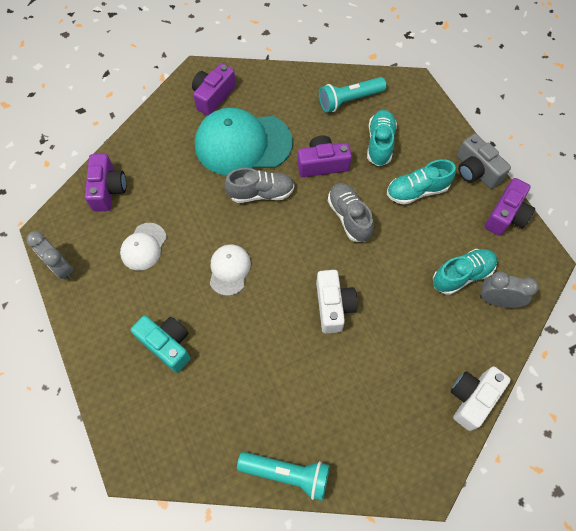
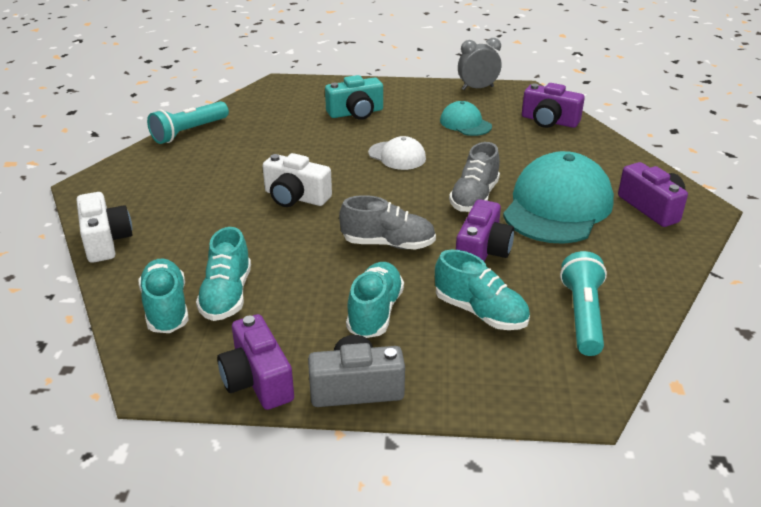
camera: 120 degrees right, 30 degrees down
white cap [120,223,167,270] -> turquoise cap [440,101,492,136]
grey clock [480,271,538,308] -> turquoise shoe [139,259,189,333]

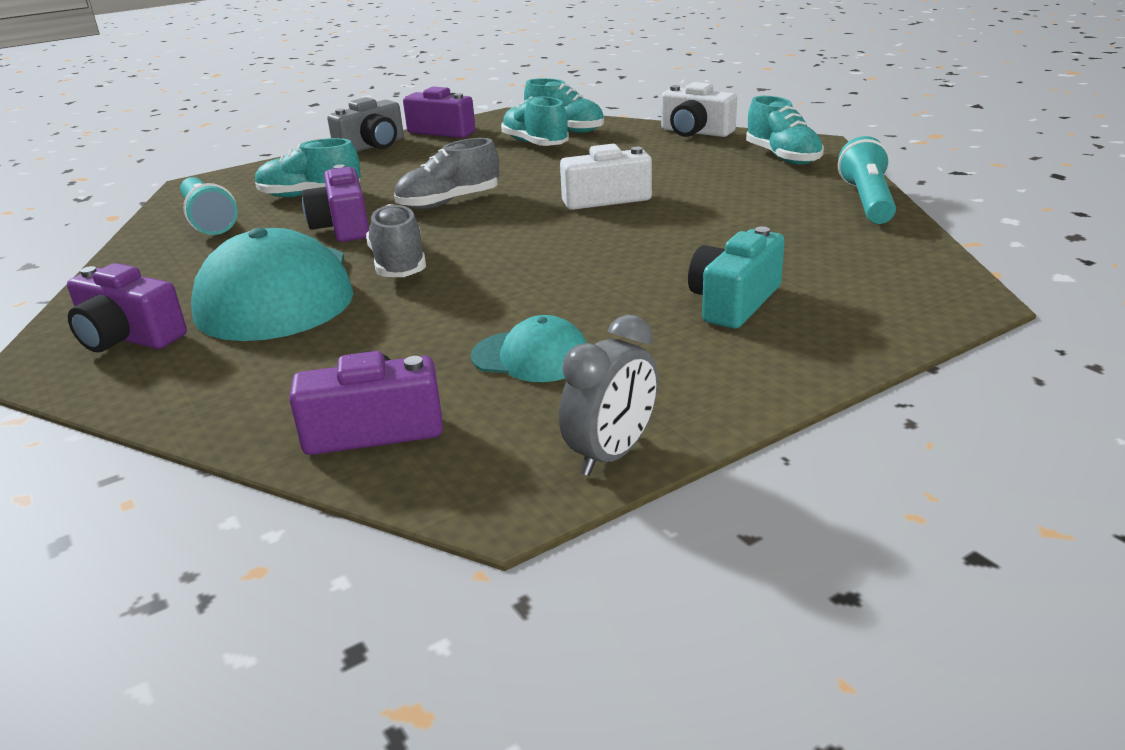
camera: 145 degrees right, 5 degrees down
turquoise shoe [346,262,404,338] -> turquoise shoe moved to [746,96,824,165]
white cap [368,136,426,170] -> none

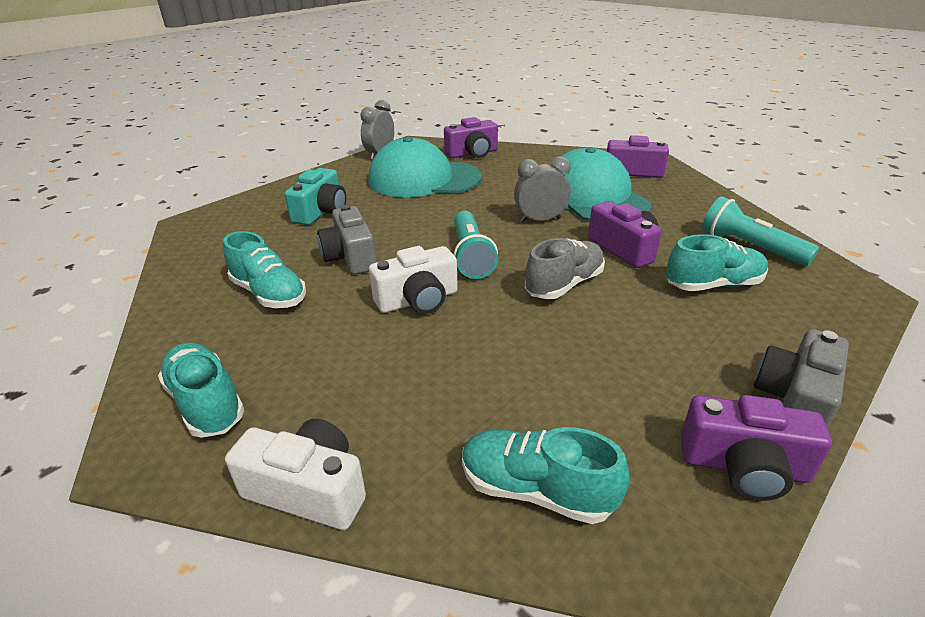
camera: 165 degrees right, 5 degrees up
grey shoe [366,204,426,277] -> grey clock [514,156,571,223]
turquoise cap [471,315,587,382] -> turquoise cap [368,137,482,198], size x1.99
turquoise shoe [501,96,569,146] -> turquoise shoe moved to [223,231,306,308]
turquoise flashlight [838,136,896,224] -> turquoise flashlight moved to [454,211,498,279]
none -> grey camera [317,205,377,274]

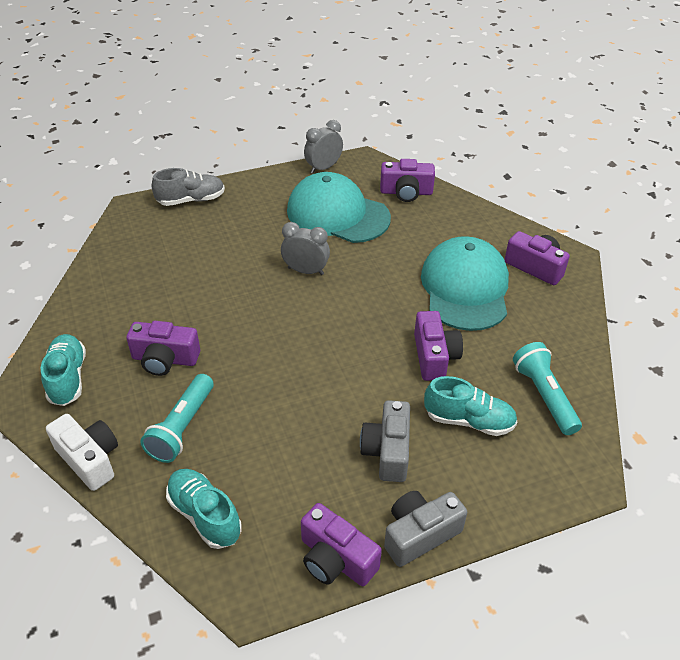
camera: 25 degrees right, 10 degrees up
turquoise shoe [223,231,306,308] -> none
turquoise camera [285,168,346,225] -> none
grey camera [317,205,377,274] -> grey camera moved to [360,400,410,482]
white camera [369,246,458,314] -> none
turquoise flashlight [454,211,498,279] -> turquoise flashlight moved to [140,374,214,463]
grey clock [514,156,571,223] -> grey clock moved to [281,222,330,275]
grey shoe [525,238,605,299] -> grey shoe moved to [152,168,225,206]
none -> purple camera [126,321,200,376]

